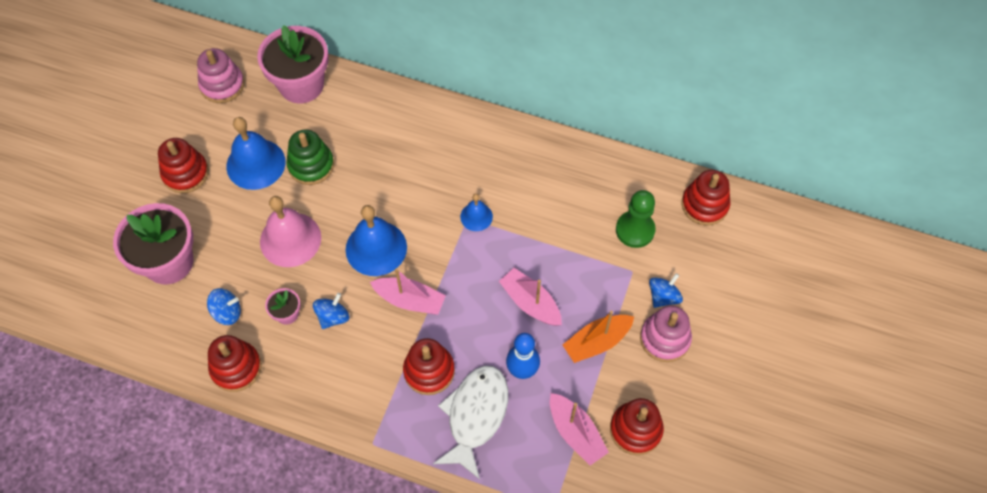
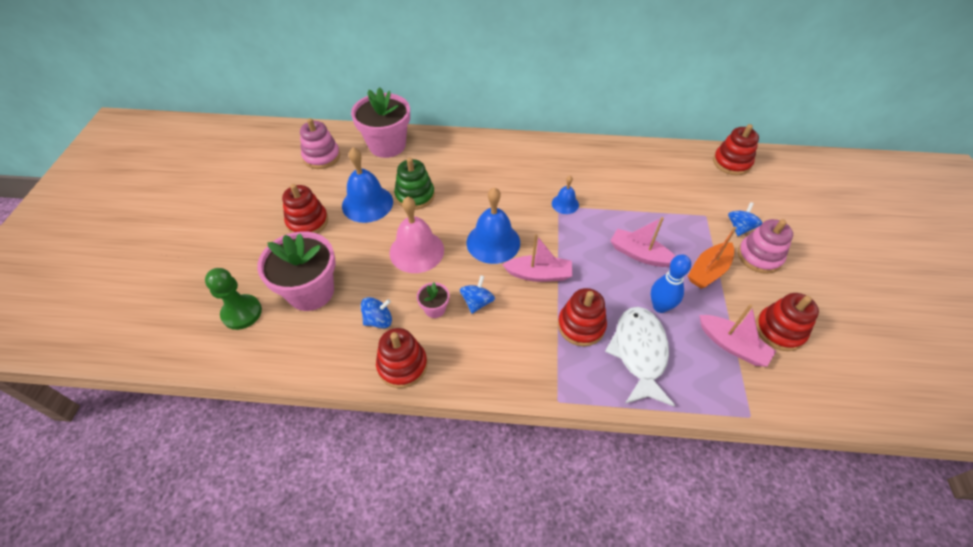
camera: 15 degrees left, 10 degrees down
green pawn [616,190,656,248] -> green pawn moved to [205,268,262,330]

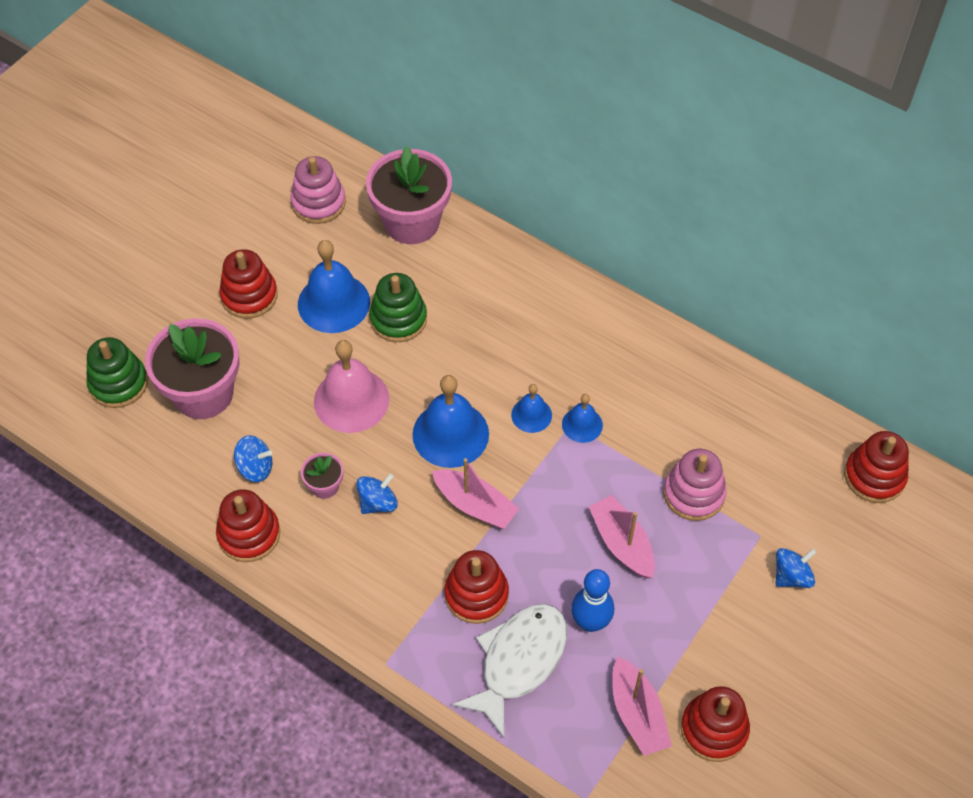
camera: 30 degrees right, 5 degrees up
green pawn [205,268,262,330] -> green stacking toy [86,337,148,408]
orange boat [688,227,736,289] -> none
pink stacking toy [738,219,793,274] -> pink stacking toy moved to [664,449,727,521]
none -> blue bell [511,384,552,433]

